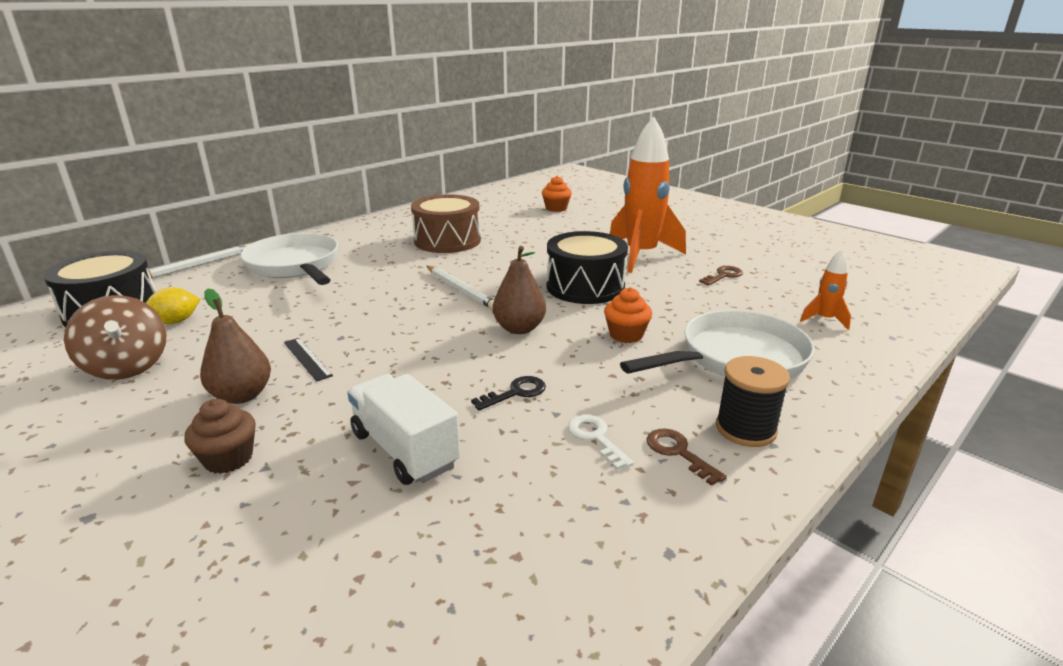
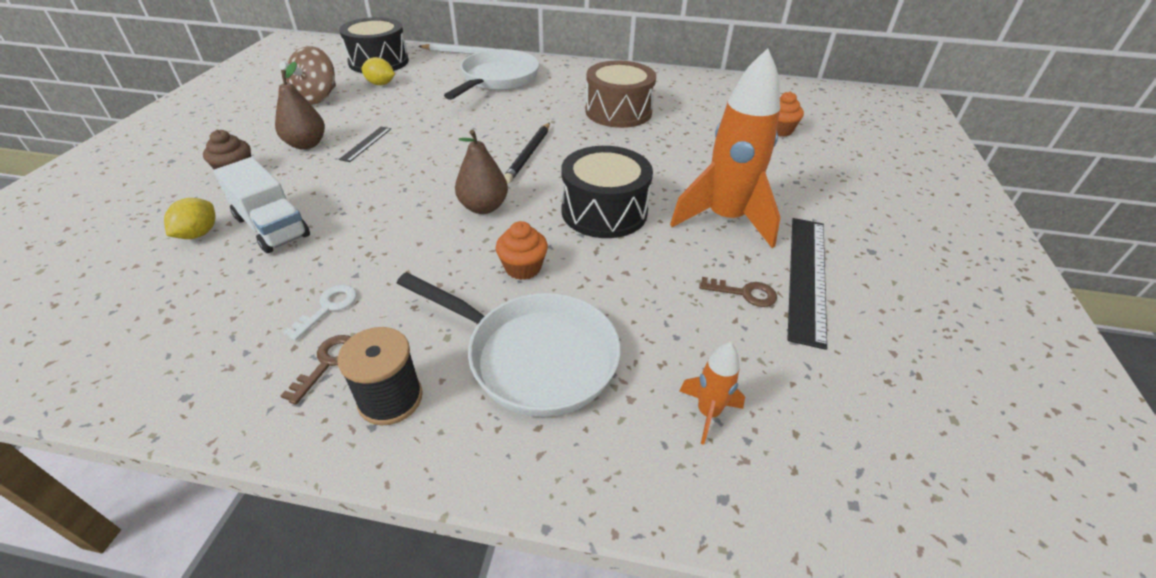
camera: 55 degrees right, 15 degrees up
white truck [347,374,461,485] -> white truck turned 120 degrees clockwise [214,157,310,253]
white pencil [427,266,494,310] -> black pencil [504,123,550,183]
black key [471,376,546,410] -> none
none -> yellow lemon [164,198,216,239]
none -> black ruler [787,218,827,350]

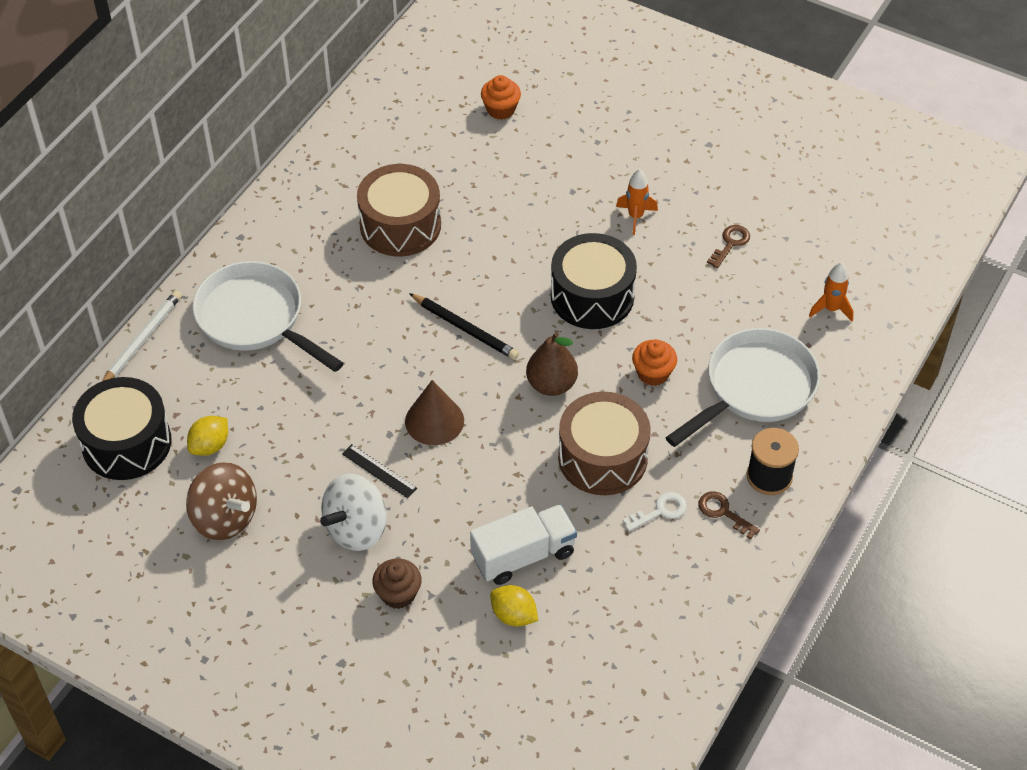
camera: 70 degrees left, 10 degrees up
brown pear [275,62,325,149] -> white spinning top [320,474,387,551]
white key [283,285,357,341] -> white key turned 105 degrees clockwise [622,492,687,531]
orange rocket [670,48,781,248] -> orange rocket [616,169,658,235], size x0.45
black ruler [787,218,827,350] -> none
none -> brown cone [405,380,464,445]
none -> brown drum [558,392,651,495]

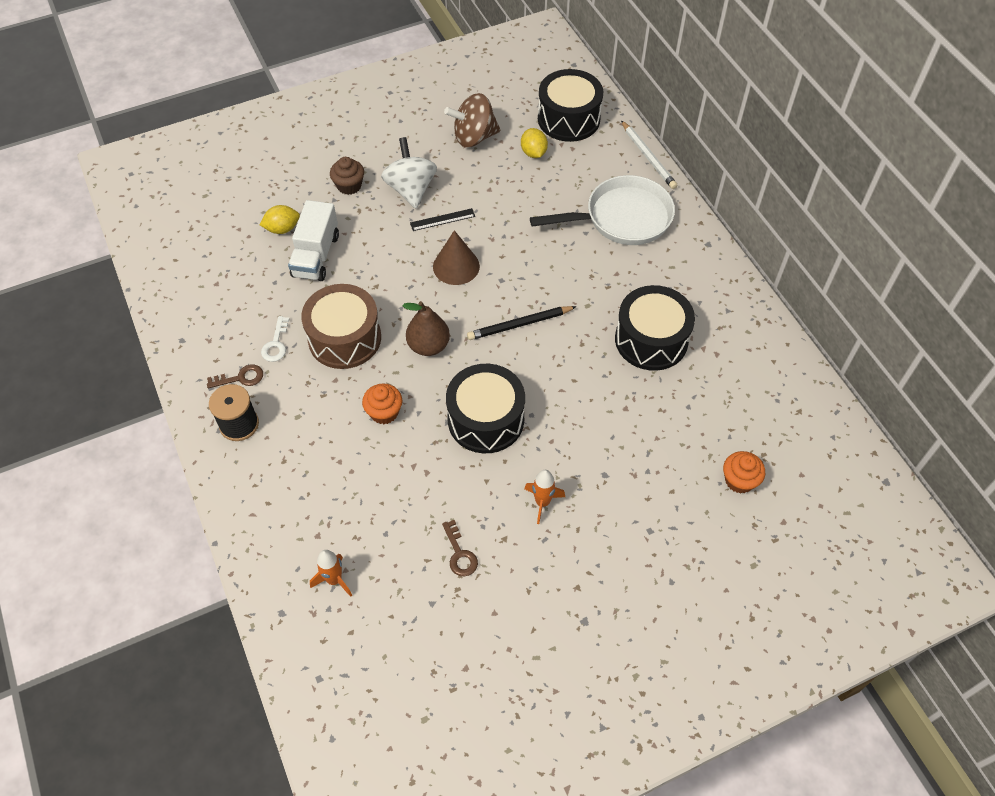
camera: 125 degrees right, 5 degrees up
brown drum [357,164,441,256] -> black drum [615,285,695,371]
white pan [665,328,820,447] -> none

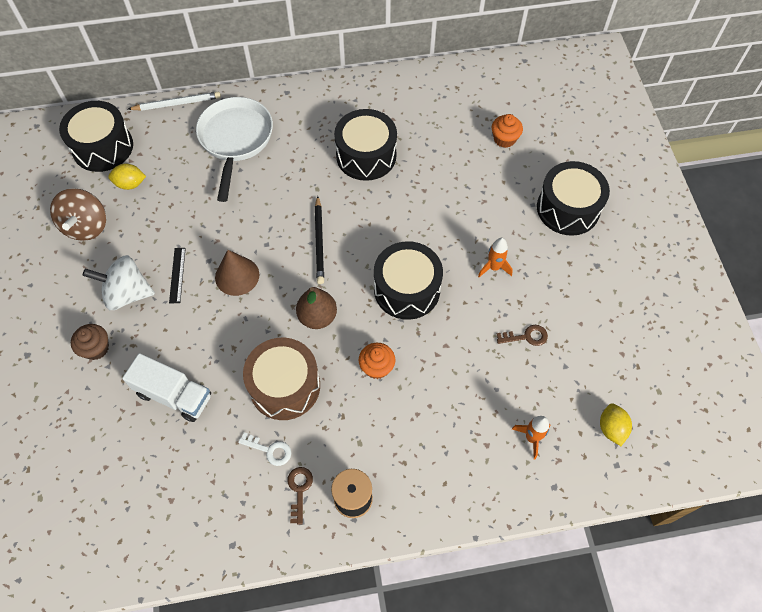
camera: 75 degrees left, 5 degrees up
yellow lemon [260,205,300,234] -> yellow lemon moved to [600,404,632,446]
none -> black drum [537,161,610,236]

